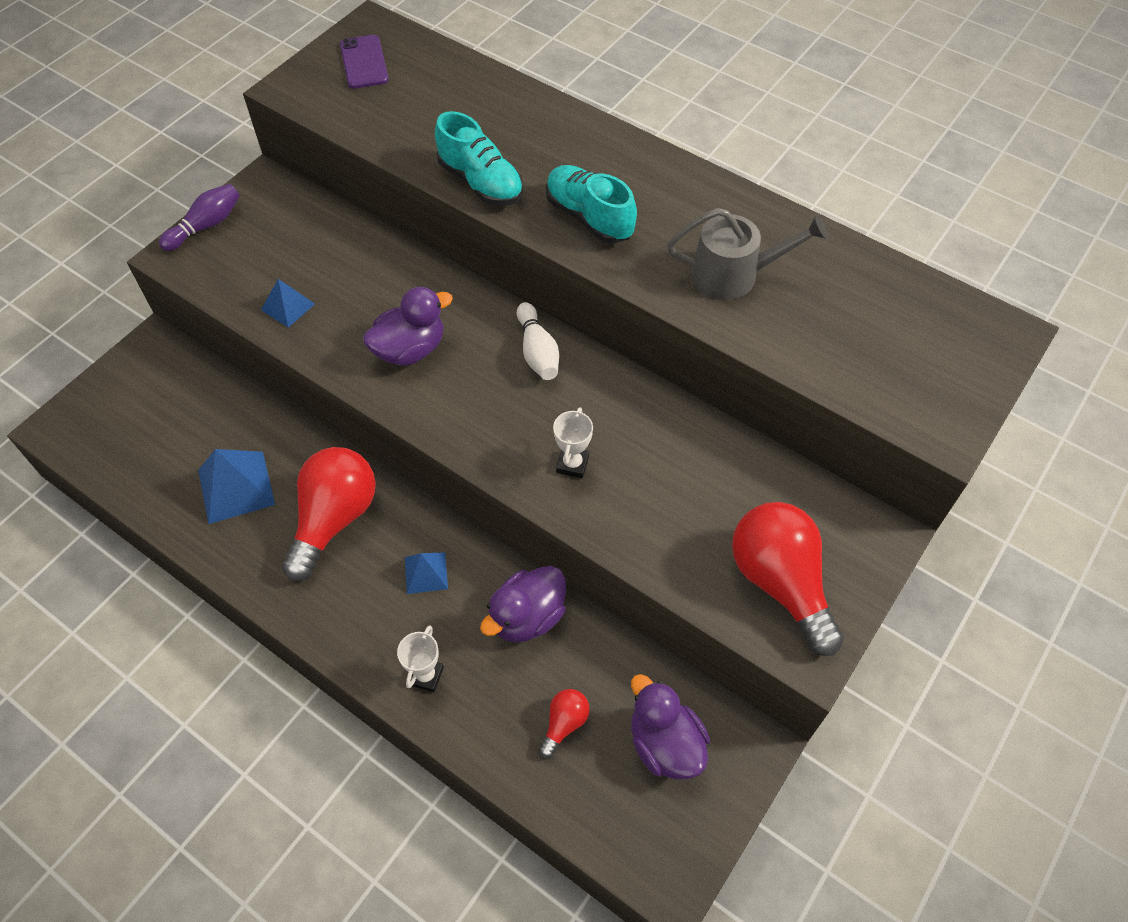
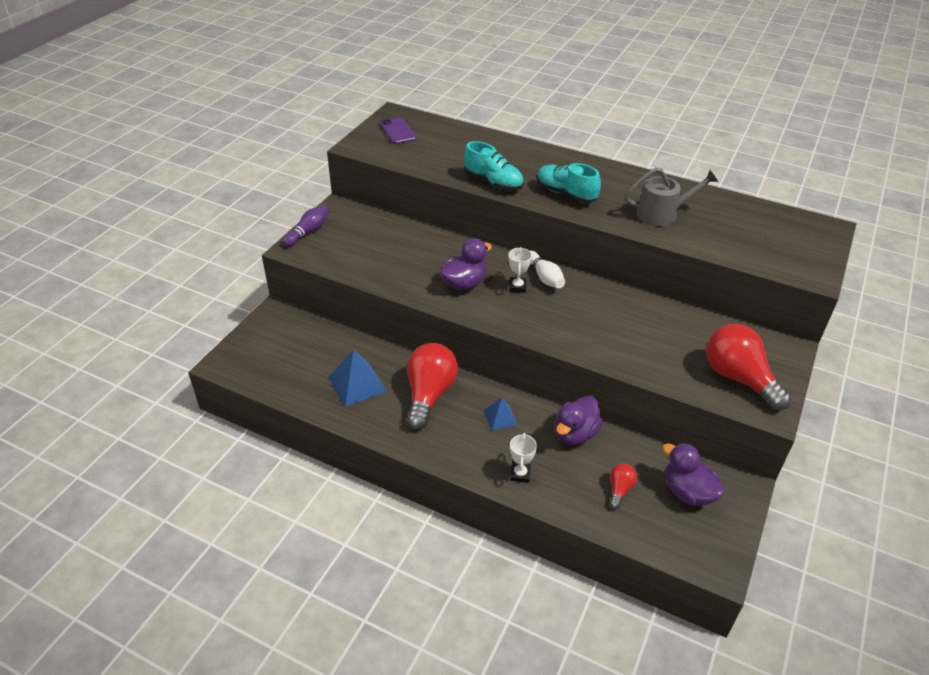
camera: 10 degrees left, 15 degrees down
blue pyramid [261,279,315,328] -> none
white trophy [553,407,593,478] -> white trophy moved to [508,247,532,293]

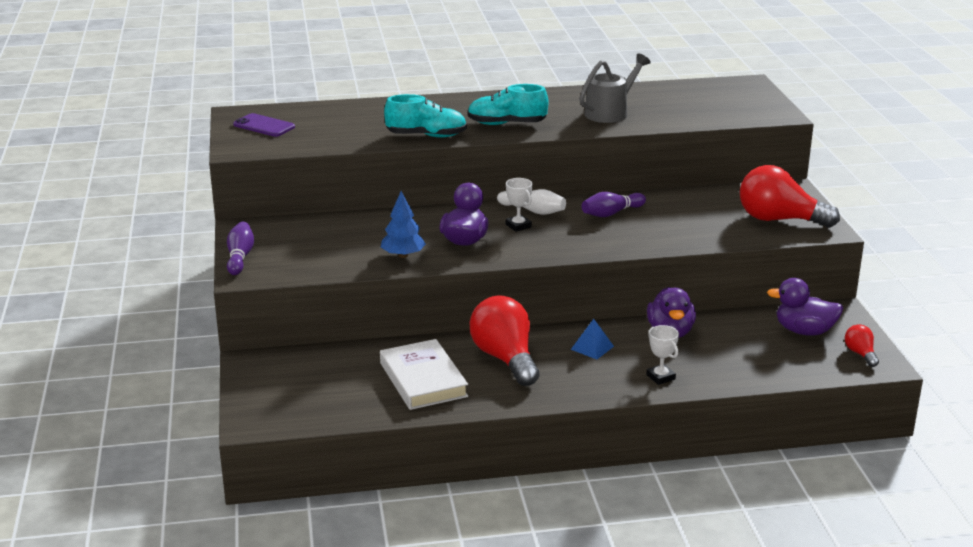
camera: 35 degrees left, 15 degrees down
blue pyramid [328,350,387,407] -> white book [380,339,468,410]
red light bulb [610,463,637,509] -> red light bulb moved to [845,324,879,367]
none -> blue tree [381,191,426,258]
none -> purple bowling pin [582,192,646,217]

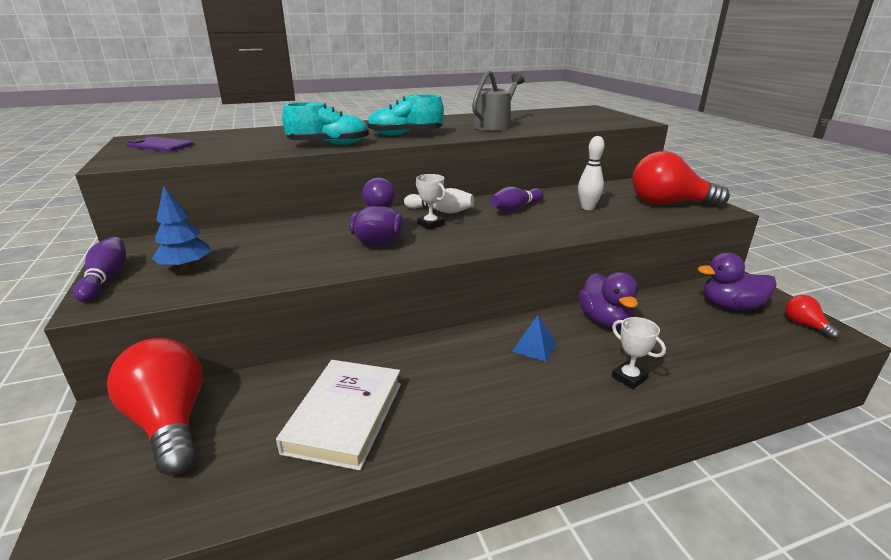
camera: 10 degrees left, 0 degrees up
white book [380,339,468,410] -> white book turned 45 degrees clockwise [276,360,401,470]
blue tree [381,191,426,258] -> blue tree moved to [152,186,211,270]
red light bulb [470,295,540,386] -> red light bulb moved to [107,338,203,476]
none -> white bowling pin [578,136,605,210]

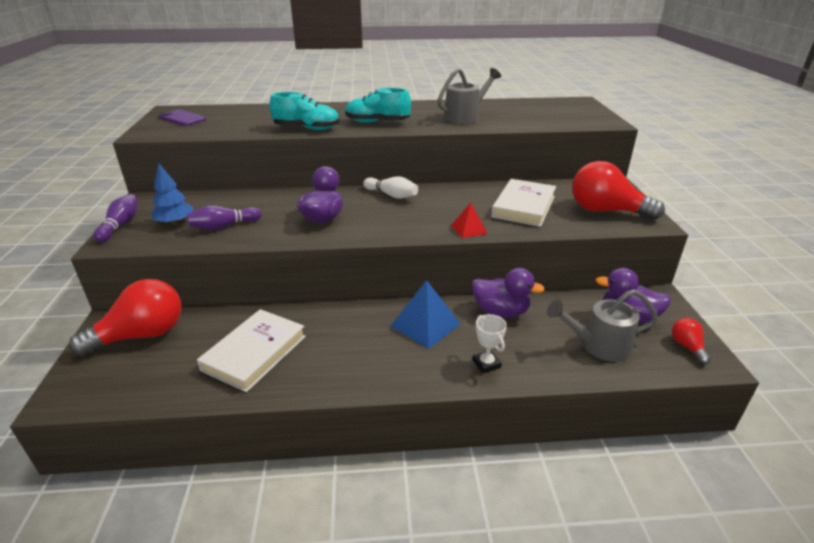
camera: 15 degrees right, 5 degrees up
red light bulb [107,338,203,476] -> red light bulb turned 75 degrees clockwise [69,279,182,357]
white trophy [416,174,446,230] -> none
purple bowling pin [490,187,544,212] -> purple bowling pin moved to [187,206,262,230]
blue pyramid [512,315,557,362] -> blue pyramid [391,280,460,349], size x1.70
white bowling pin [578,136,605,210] -> white book [491,179,556,227]
purple duck [578,272,638,328] -> purple duck turned 75 degrees counterclockwise [472,268,545,317]
none -> red pyramid [451,203,488,238]
none -> grey watering can [547,289,658,362]

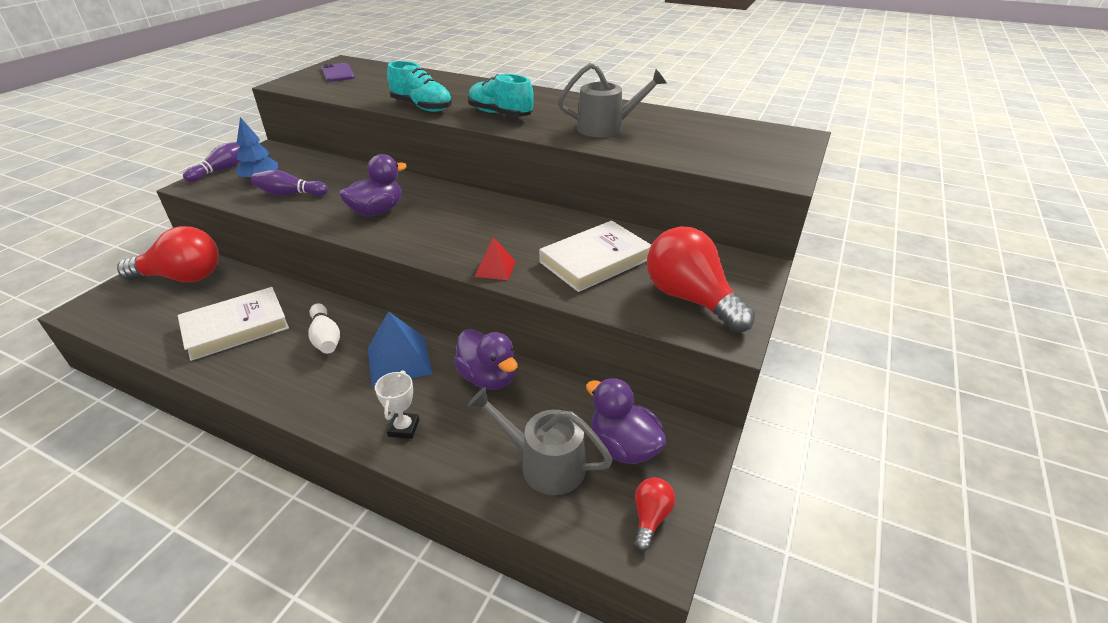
camera: 30 degrees right, 5 degrees up
white bowling pin [363,176,418,199] -> white bowling pin moved to [308,303,340,354]

